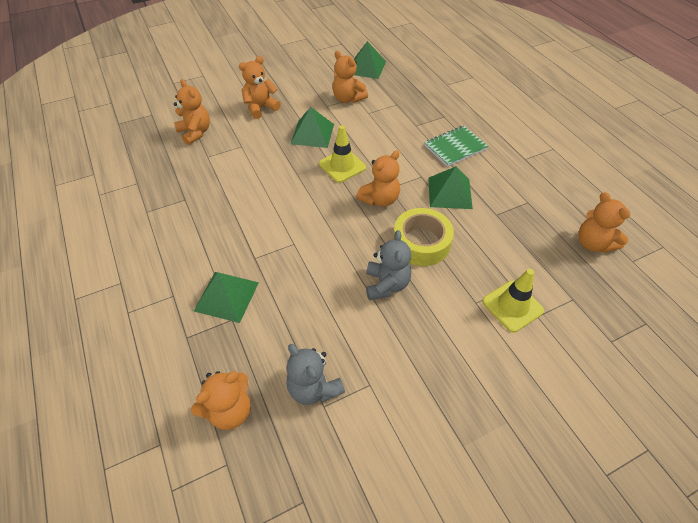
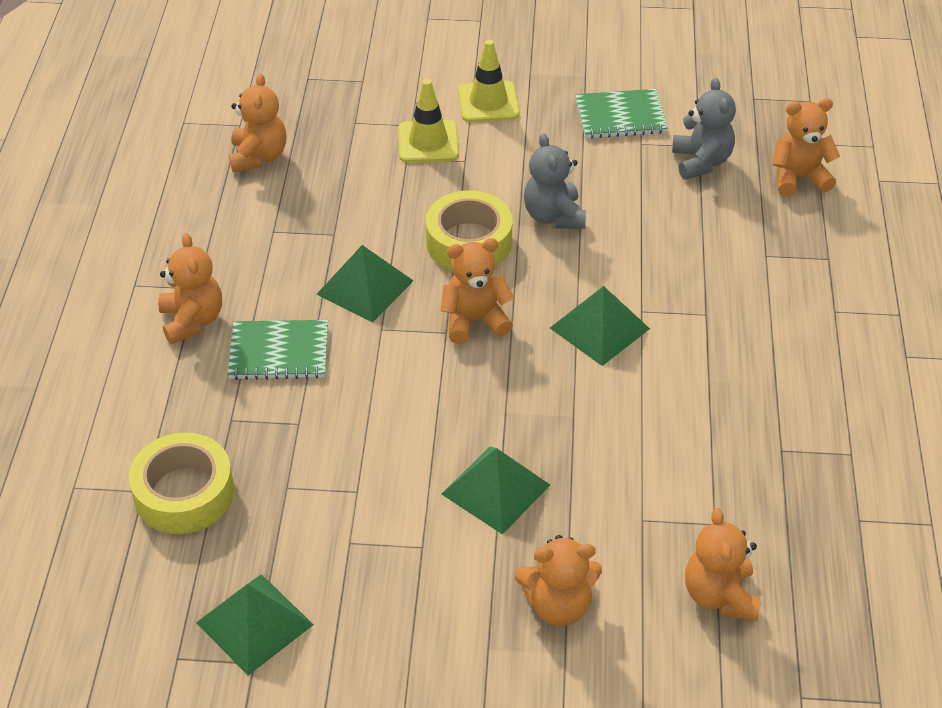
camera: 150 degrees left, 5 degrees down
green pyramid [194,272,259,323] -> green pyramid moved to [550,286,650,366]
yellow traffic cone [319,125,366,183] -> yellow traffic cone moved to [458,40,520,122]
orange teddy bear [332,51,368,103] -> orange teddy bear moved to [158,233,222,345]
grey teddy bear [366,230,411,300] -> grey teddy bear turned 45 degrees counterclockwise [524,133,586,229]
none -> yellow tape [129,432,234,534]
none -> green notebook [575,89,668,139]

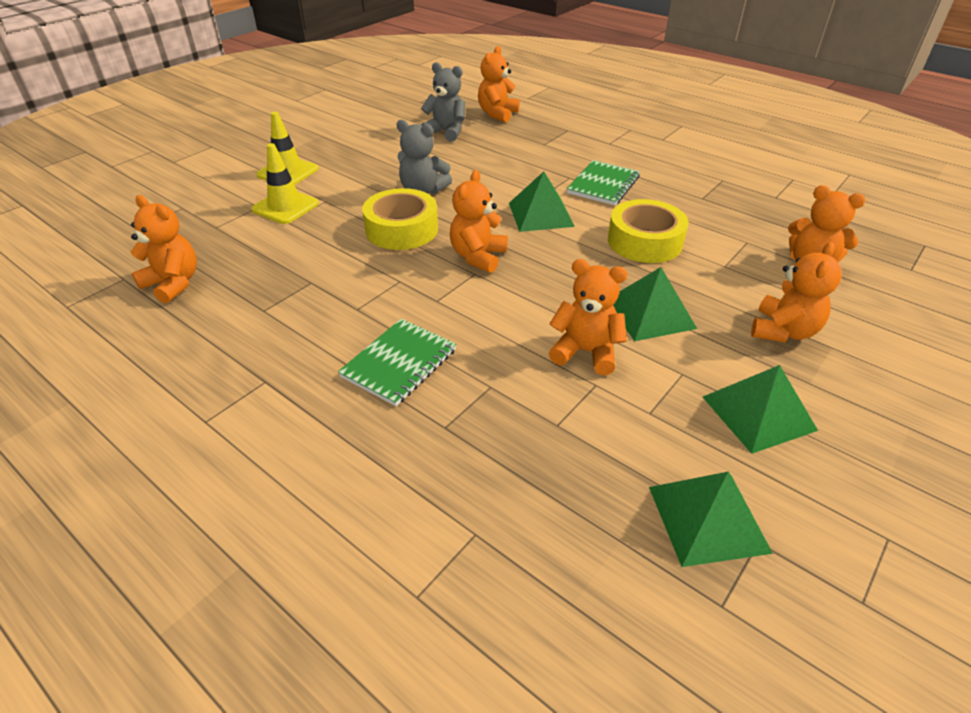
camera: 55 degrees left, 5 degrees down
yellow tape [129,432,234,534] -> yellow tape moved to [608,199,689,263]
orange teddy bear [158,233,222,345] -> orange teddy bear moved to [549,259,627,375]
green pyramid [317,245,413,323] -> green pyramid moved to [703,365,818,454]
green notebook [575,89,668,139] -> green notebook moved to [567,160,640,205]

